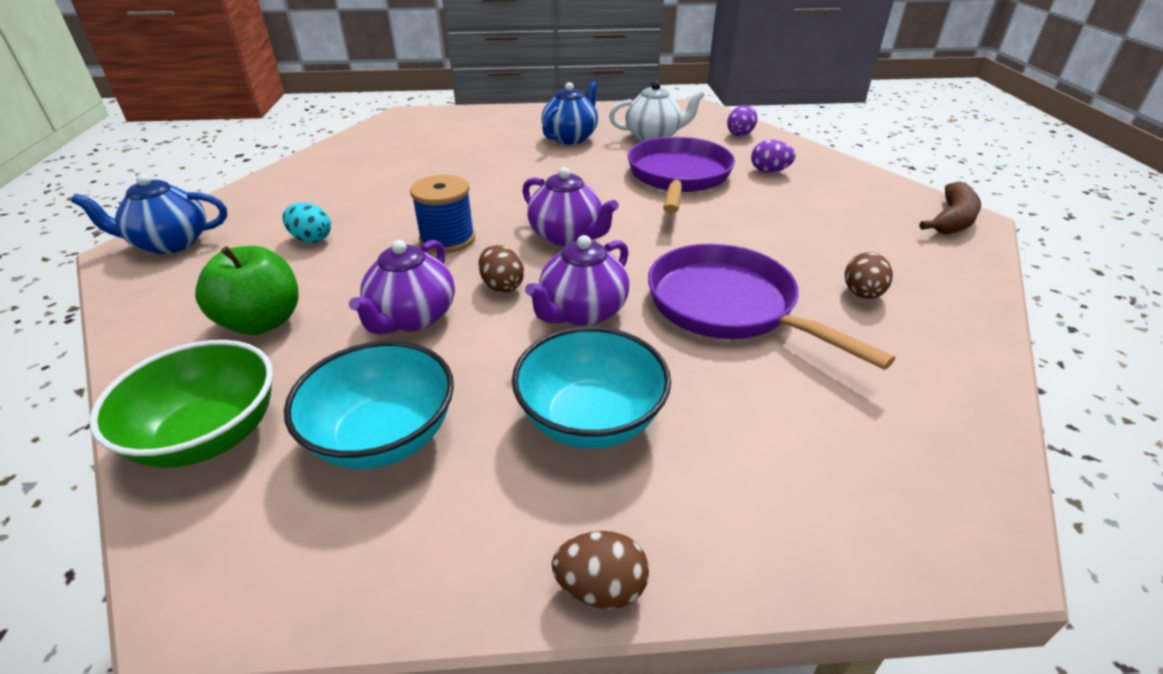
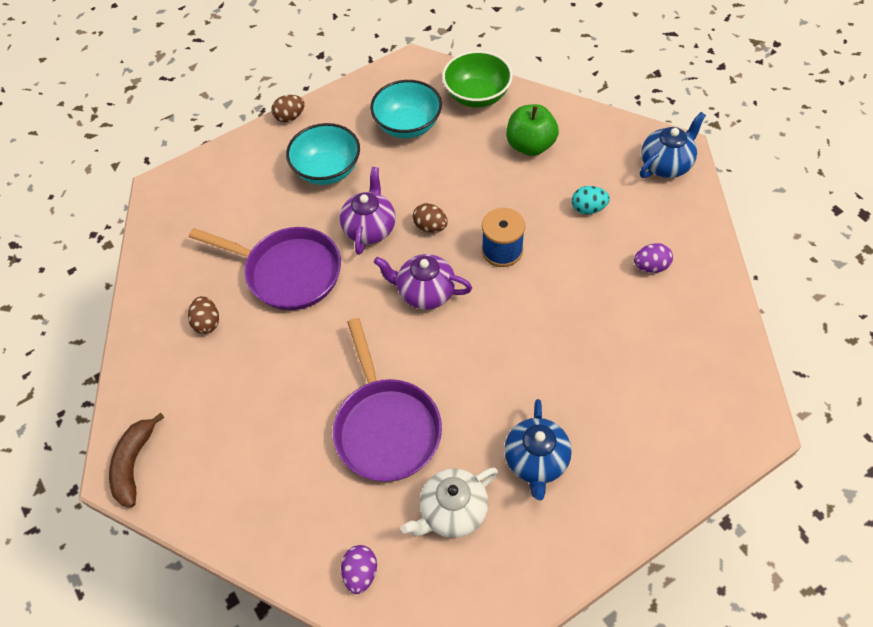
camera: 155 degrees right, 20 degrees up
purple teapot [349,240,455,335] -> none
purple egg [751,140,796,173] -> purple egg moved to [634,243,673,273]

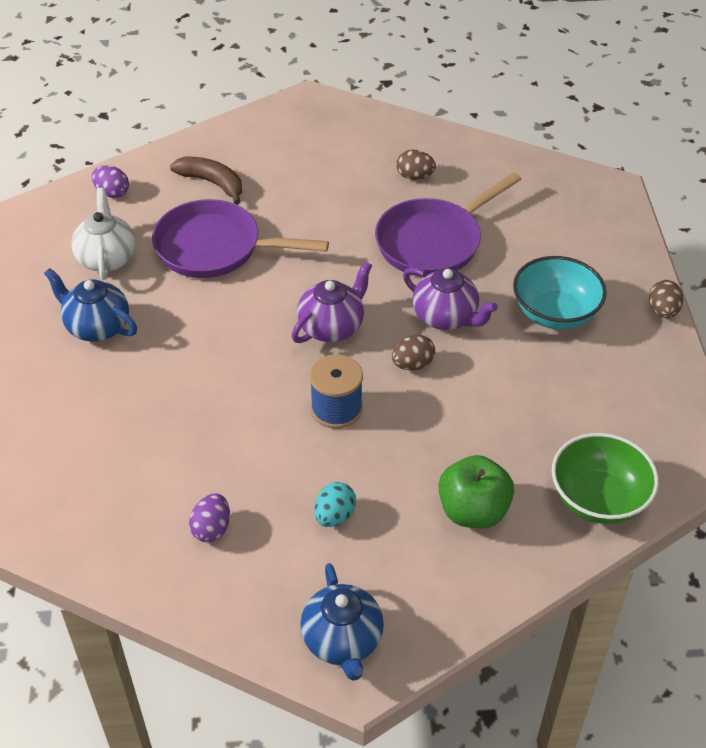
camera: 115 degrees right, 10 degrees down
brown banana [109,413,165,508] -> brown banana moved to [170,156,242,205]
turquoise bowl [370,80,442,138] -> none

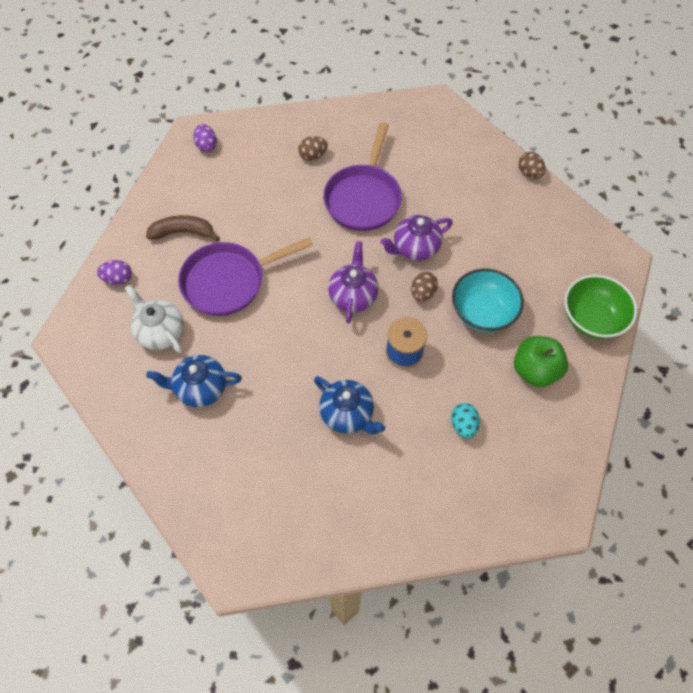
camera: 35 degrees left, 15 degrees up
purple egg [189,493,230,543] -> purple egg moved to [193,124,217,152]
blue teapot [300,563,384,681] -> blue teapot moved to [314,376,385,434]
purple teapot [403,267,498,330] -> purple teapot turned 150 degrees clockwise [380,215,453,261]
turquoise bowl [513,256,607,330] -> turquoise bowl moved to [452,269,524,332]

